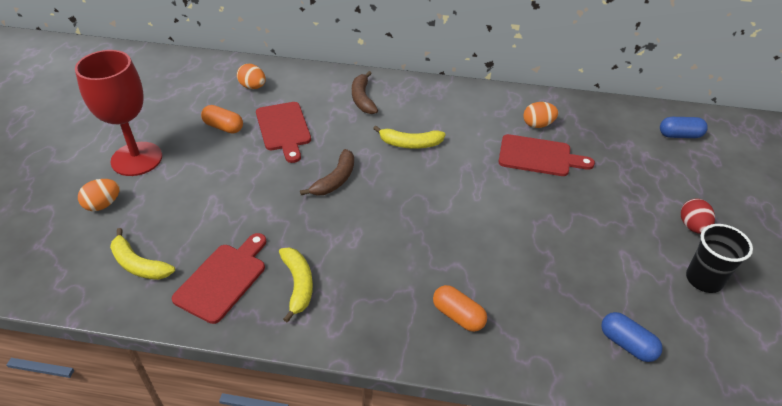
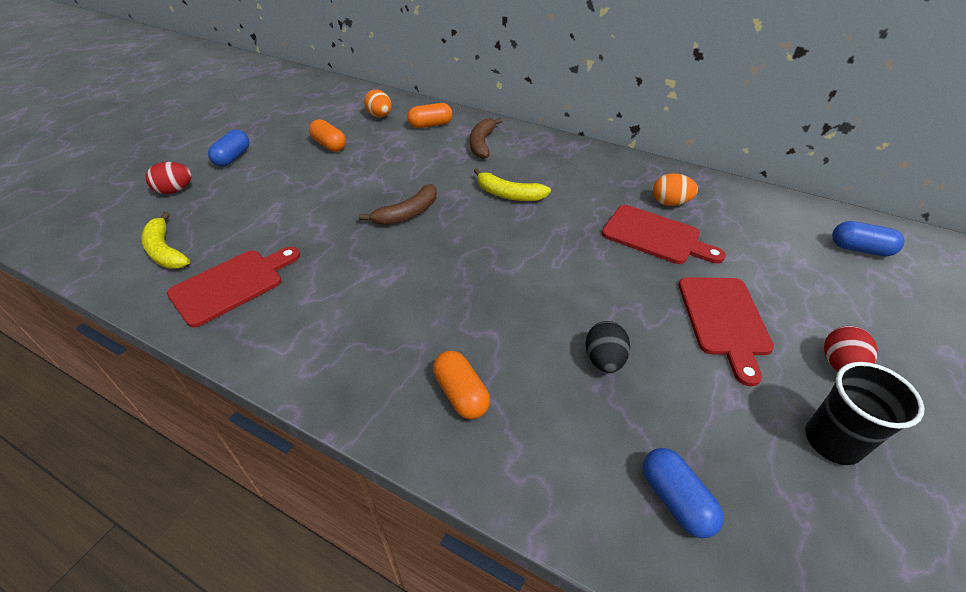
camera: 20 degrees right, 0 degrees up
red goblet [75,50,162,176] -> blue capsule [208,130,250,167]
orange egg [78,179,120,211] -> red egg [146,162,192,194]
red cutting board [256,102,311,163] -> red cutting board moved to [679,277,774,386]
yellow banana [279,247,313,322] -> none
none -> orange capsule [407,103,452,128]
none -> black egg [585,321,630,373]

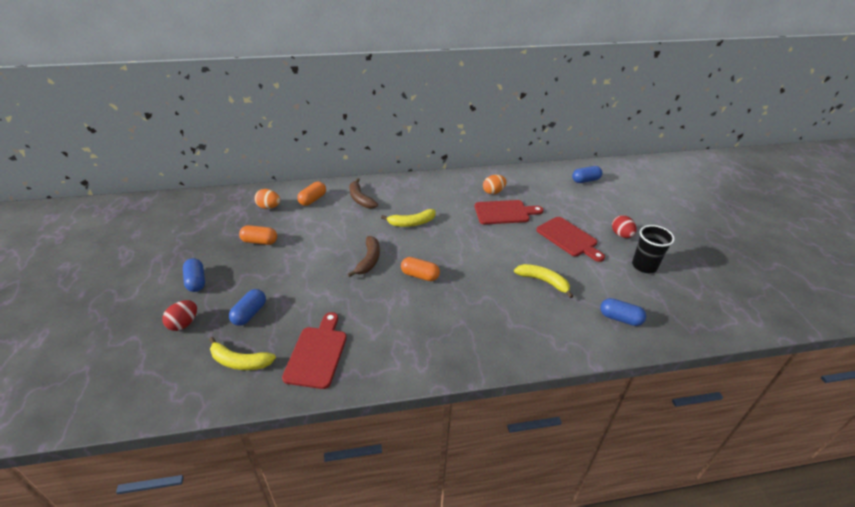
camera: 40 degrees left, 5 degrees down
orange capsule [433,351,490,419] -> orange capsule moved to [401,257,440,281]
black egg [585,321,630,373] -> yellow banana [514,264,573,298]
none -> blue capsule [229,289,266,326]

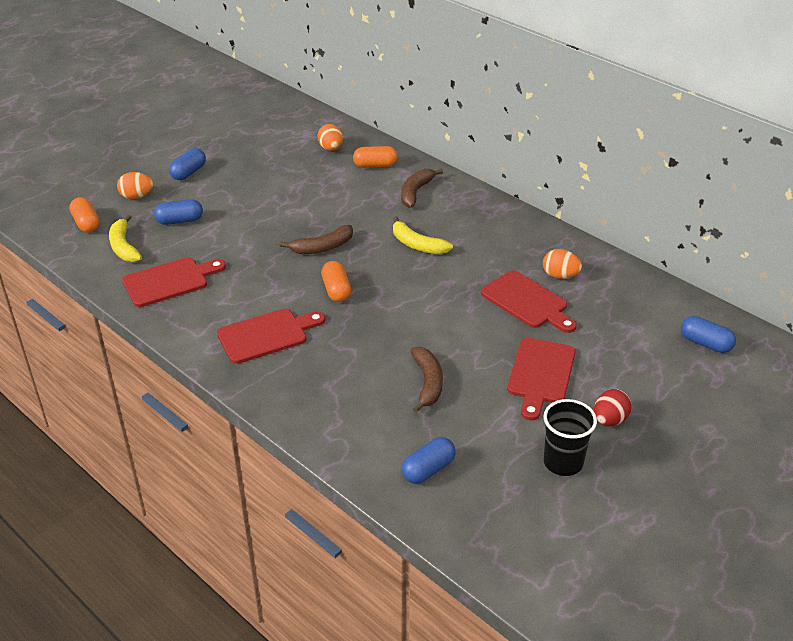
camera: 55 degrees right, 0 degrees up
red egg [162,300,197,331] -> orange egg [117,172,153,199]
orange capsule [239,225,277,245] -> orange capsule moved to [70,197,100,233]
yellow banana [514,264,573,298] -> brown banana [410,347,443,413]
blue capsule [600,298,646,326] -> blue capsule turned 60 degrees clockwise [401,437,456,484]
none -> red cutting board [217,309,325,364]

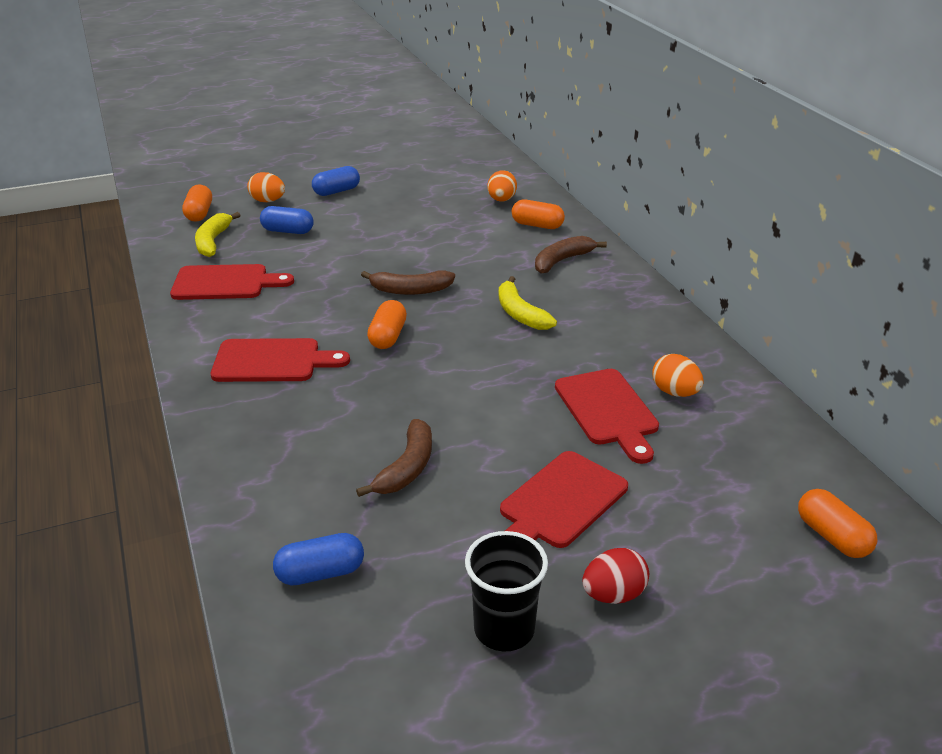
camera: 25 degrees right, 5 degrees down
blue capsule [681,316,736,353] -> orange capsule [798,489,877,558]

